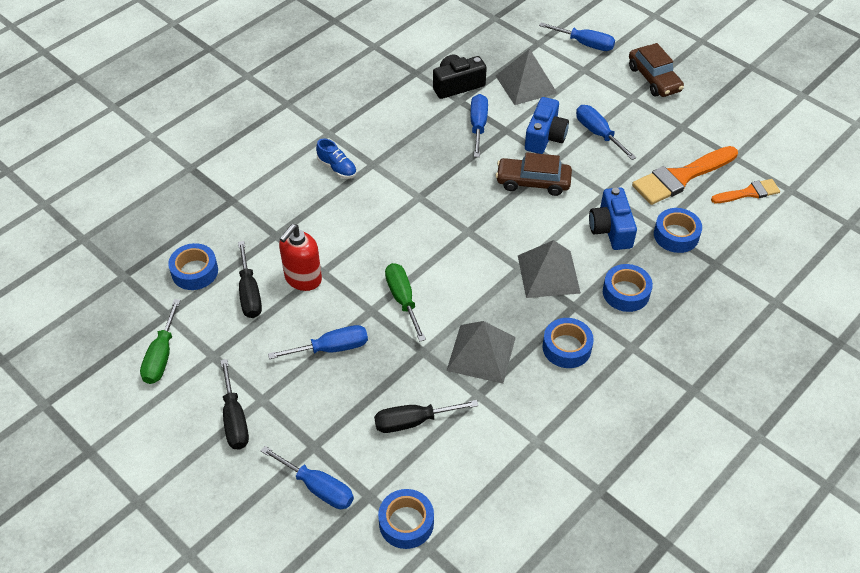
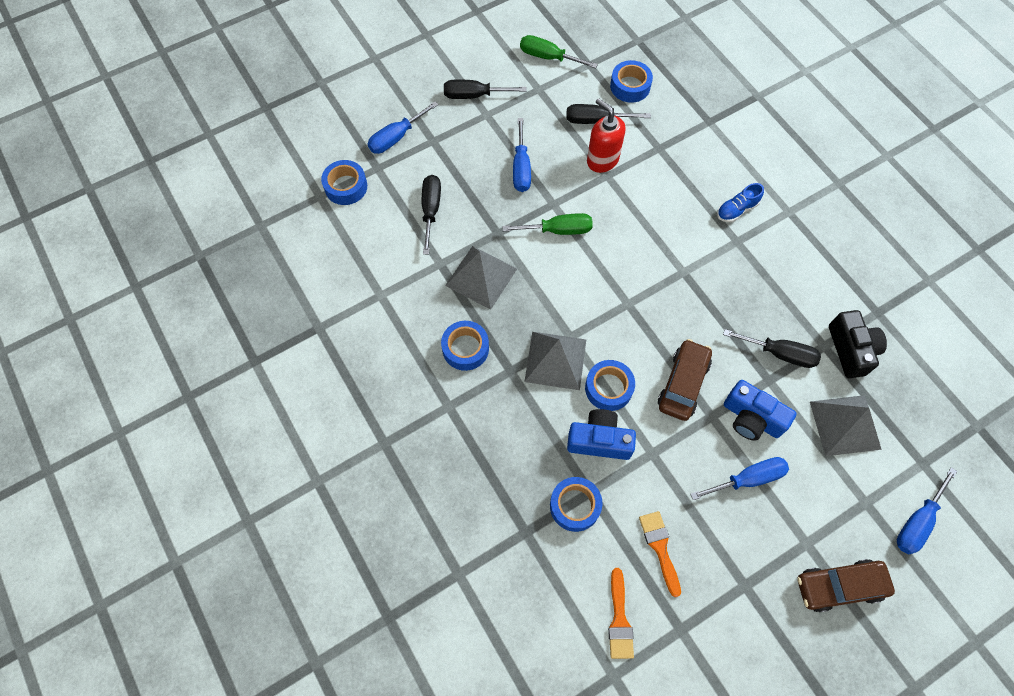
camera: 105 degrees right, 15 degrees up
blue screwdriver [471,94,488,157] -> black screwdriver [723,329,821,368]
blue tape [603,264,653,312] -> blue tape moved to [585,360,635,411]
orange brush [632,146,738,205] -> orange brush [639,511,681,597], size x0.57

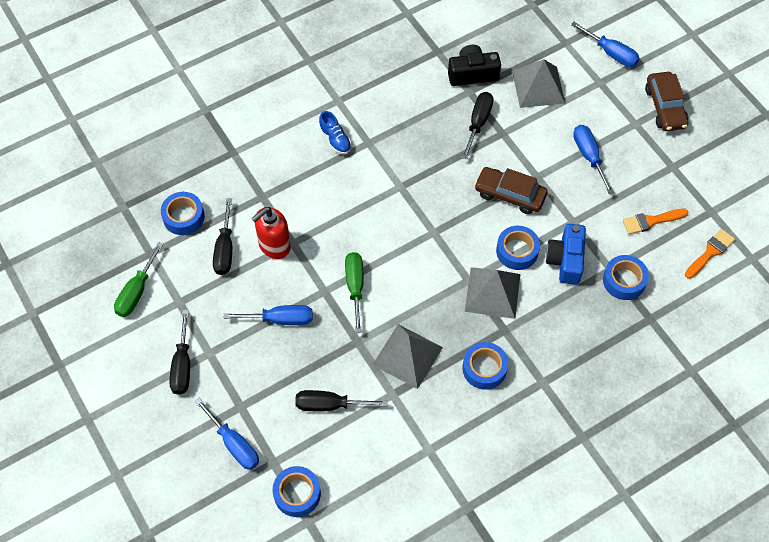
camera: 90 degrees left, 5 degrees down
orange brush [608,568,634,659] -> orange brush turned 45 degrees counterclockwise [685,229,735,279]
blue camera [724,380,797,441] -> none

